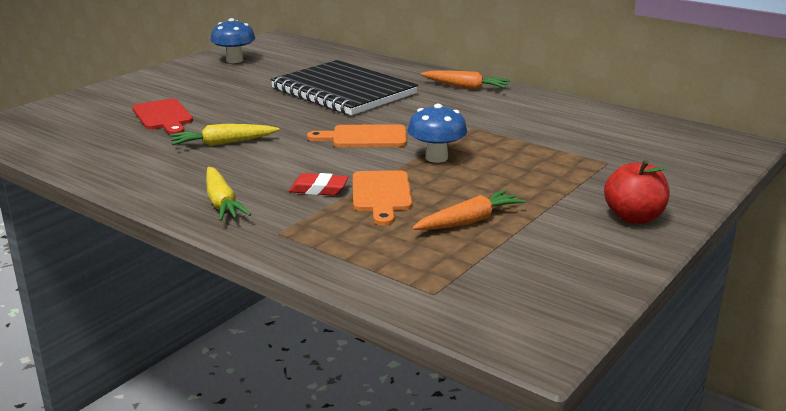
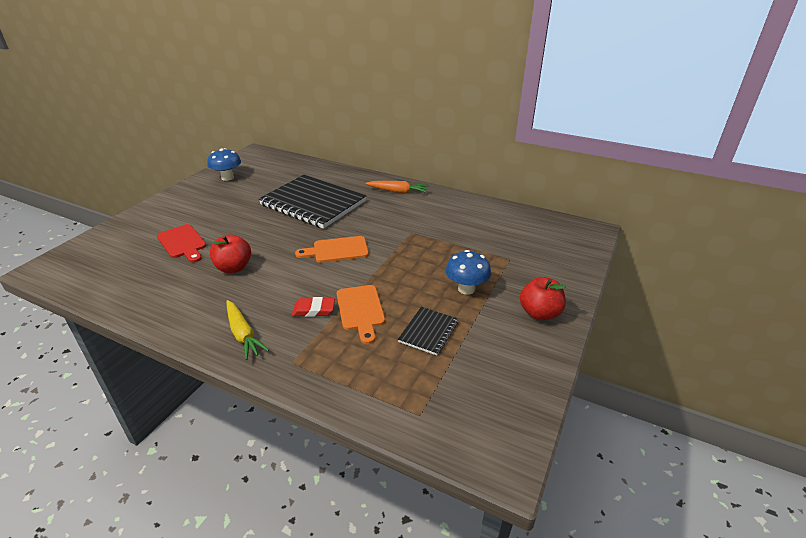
camera: 10 degrees left, 10 degrees up
yellow carrot [170,124,280,146] -> red apple [210,234,251,273]
blue mushroom [408,104,467,163] -> blue mushroom moved to [445,250,491,295]
orange carrot [412,190,525,230] -> black notebook [398,307,458,355]

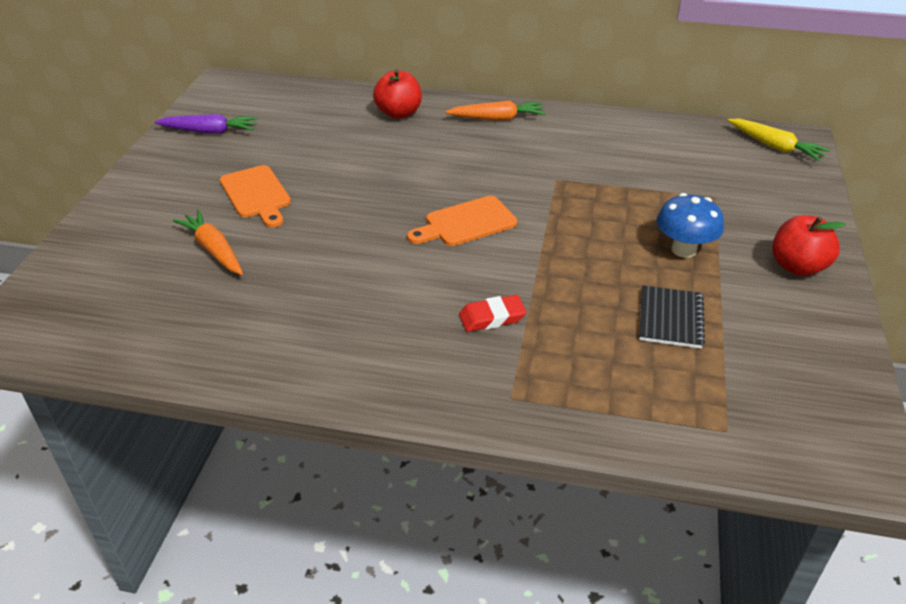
camera: 15 degrees left, 5 degrees up
red cutting board [157,224,207,263] -> orange carrot [173,210,243,275]
blue mushroom [207,148,241,181] -> purple carrot [155,114,258,134]
red apple [210,234,251,273] -> red apple moved to [373,69,422,119]
yellow carrot [227,300,269,360] -> yellow carrot moved to [727,119,830,161]
black notebook [259,175,366,229] -> none
orange cutting board [337,285,385,344] -> orange cutting board moved to [220,165,291,228]

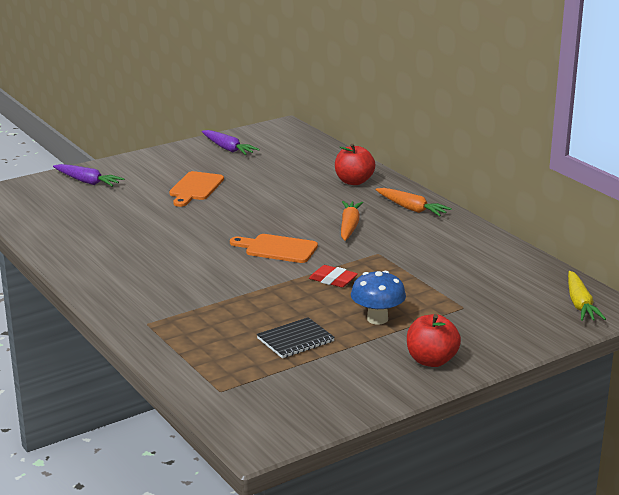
camera: 45 degrees right, 15 degrees down
orange carrot [173,210,243,275] -> orange carrot moved to [341,201,363,241]
red eraser [459,295,526,332] -> red eraser moved to [309,265,358,287]
none -> purple carrot [53,164,124,187]

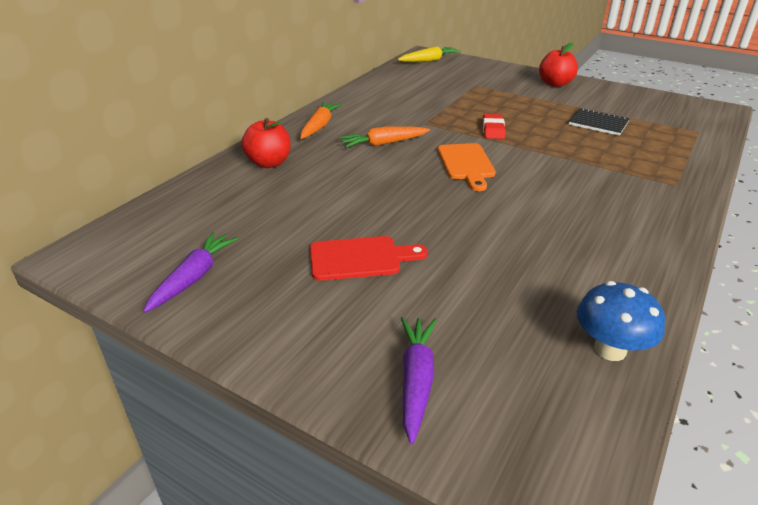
camera: 115 degrees left, 10 degrees up
orange cutting board [169,171,224,207] -> red cutting board [310,236,428,281]
blue mushroom [351,271,406,325] -> blue mushroom moved to [577,281,665,361]

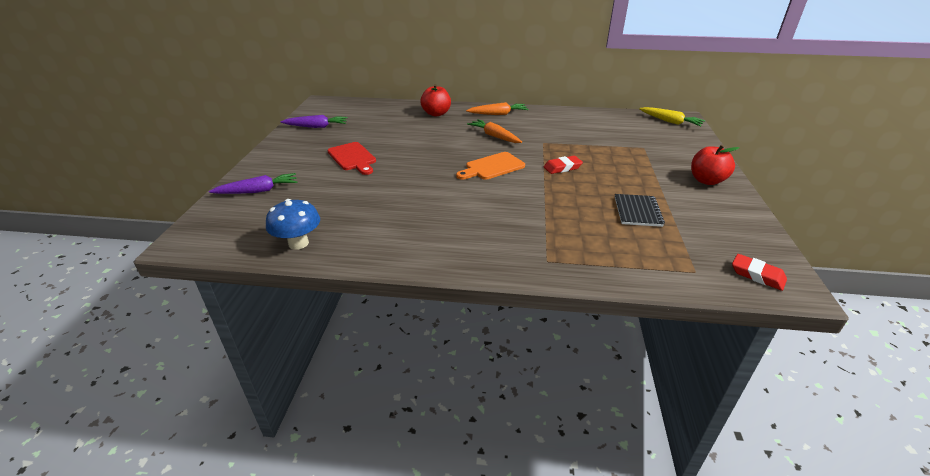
camera: 65 degrees right, 0 degrees up
none -> red eraser [732,254,787,291]

